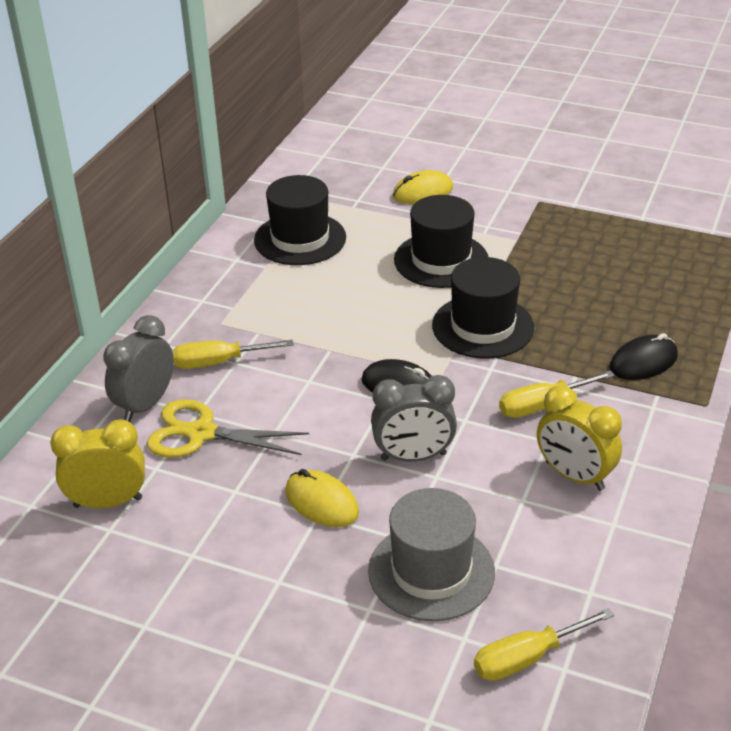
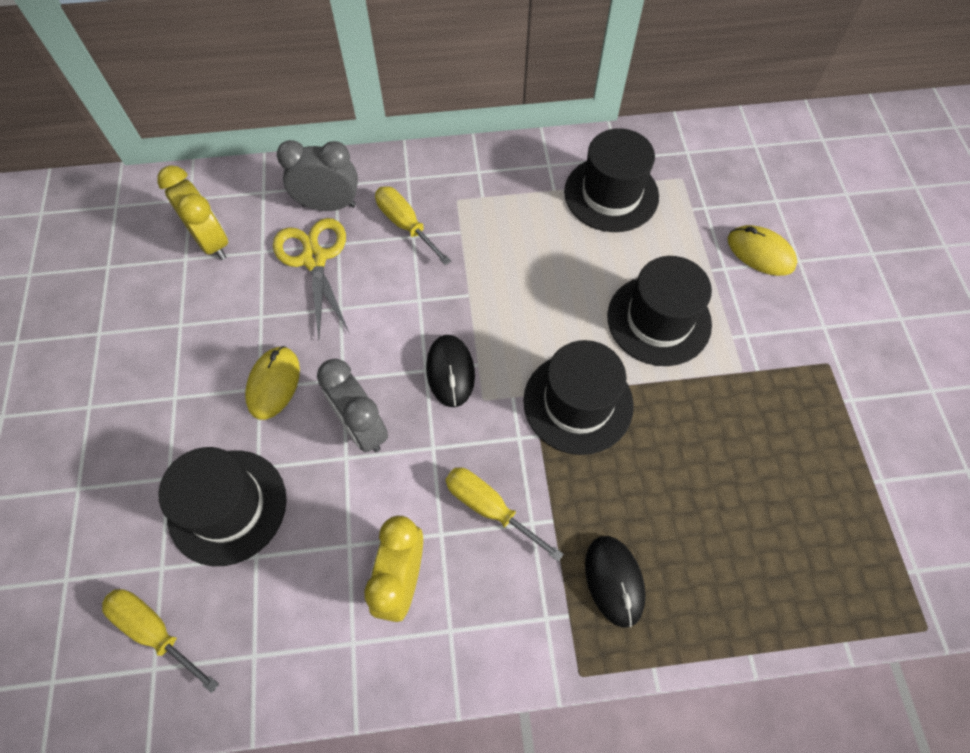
camera: 60 degrees right, 25 degrees up
grey hat [368,488,495,621] -> black hat [159,447,287,566]
black mouse [610,333,678,380] -> black mouse turned 45 degrees clockwise [585,536,646,628]

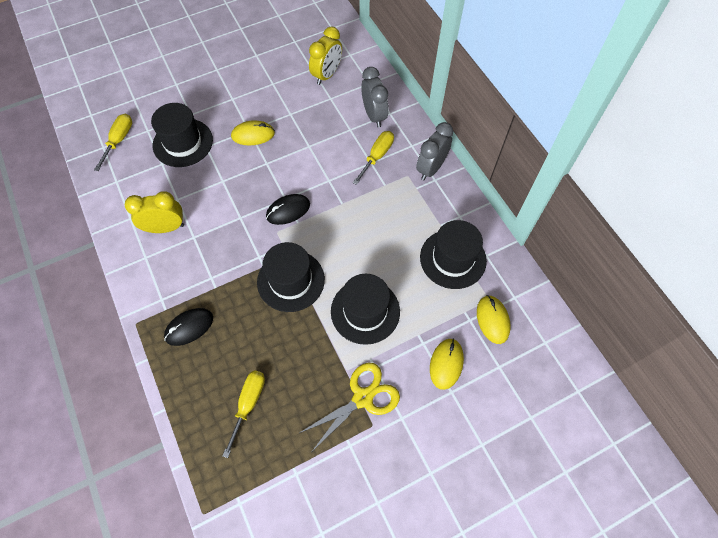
camera: 70 degrees right, 0 degrees up
yellow scissors [273,218,350,339] -> yellow scissors moved to [298,363,400,451]
grey clock [317,359,388,452] -> grey clock moved to [416,122,453,180]
yellow screwdriver [445,467,564,562] -> yellow screwdriver moved to [223,370,265,458]
none -> yellow mouse [477,295,511,344]

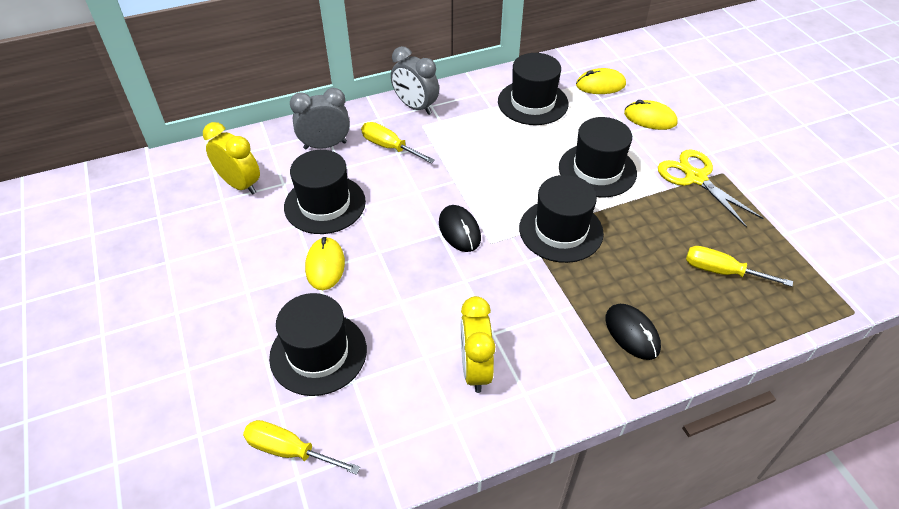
camera: 85 degrees left, 15 degrees down
none -> black hat [284,150,366,234]

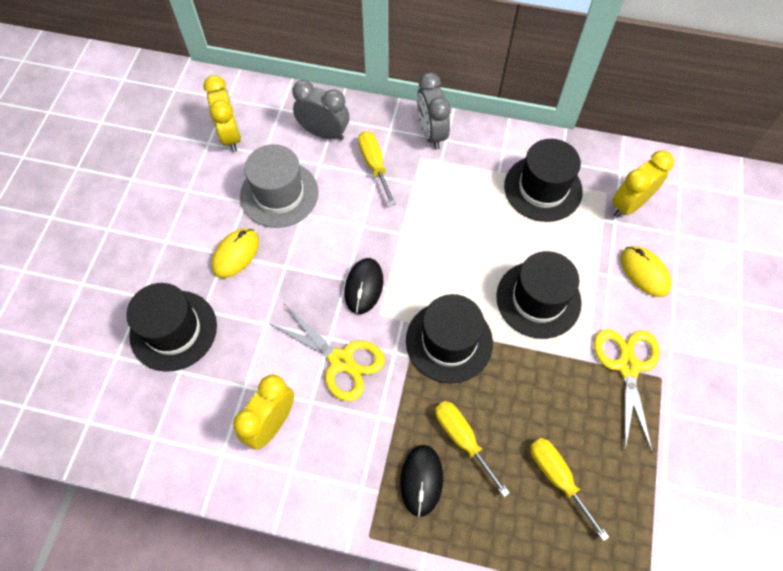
camera: 35 degrees right, 15 degrees up
yellow screwdriver [243,420,360,475] -> yellow screwdriver moved to [435,401,510,497]
black hat [284,150,366,234] -> grey hat [240,144,319,228]
yellow mouse [576,68,626,94] -> yellow clock [612,150,674,217]
none -> yellow scissors [268,305,385,401]

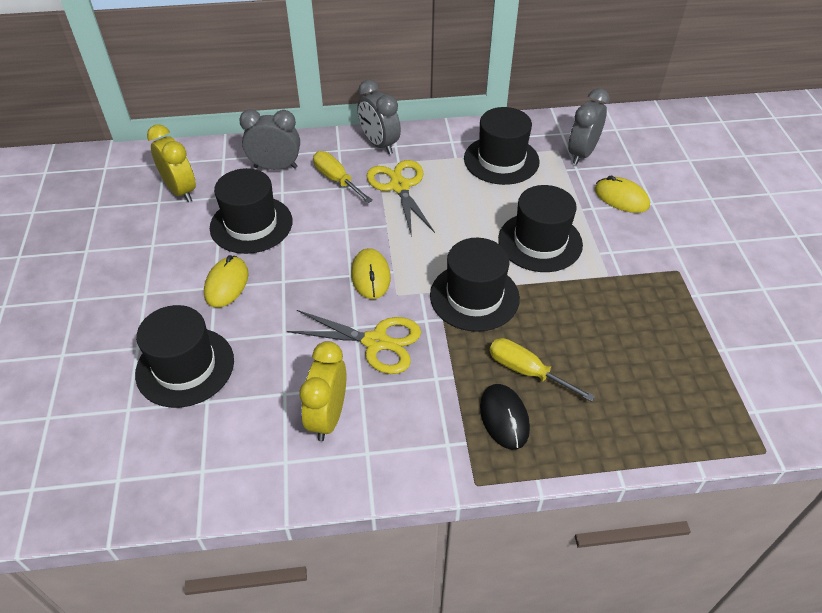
camera: 20 degrees left, 15 degrees down
grey hat [240,144,319,228] -> black hat [210,168,292,254]
black mouse [344,258,383,314] -> yellow mouse [351,248,391,299]
yellow screwdriver [530,438,609,541] -> none
yellow scissors [594,329,660,451] -> yellow scissors moved to [367,160,435,237]
yellow clock [612,150,674,217] -> grey clock [568,88,610,165]

